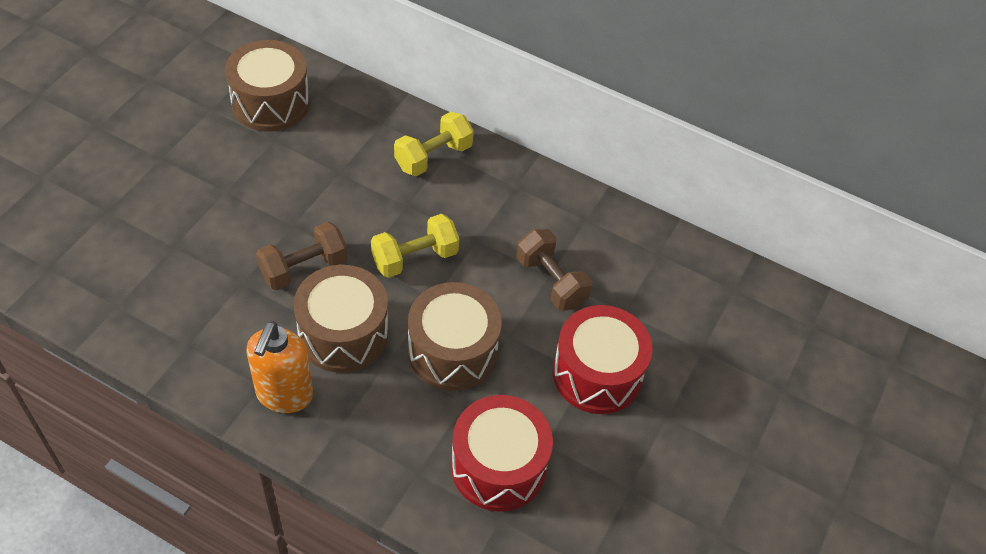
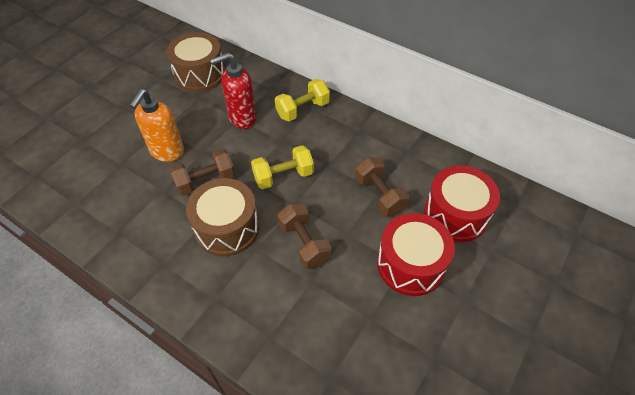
camera: 10 degrees right, 0 degrees up
orange soap dispenser [247,321,313,413] -> orange soap dispenser moved to [130,89,184,162]
brown drum [408,282,502,391] -> brown dumbbell [278,203,331,269]
red drum [451,395,553,512] -> red drum moved to [424,165,500,242]
none -> red soap dispenser [210,53,256,129]

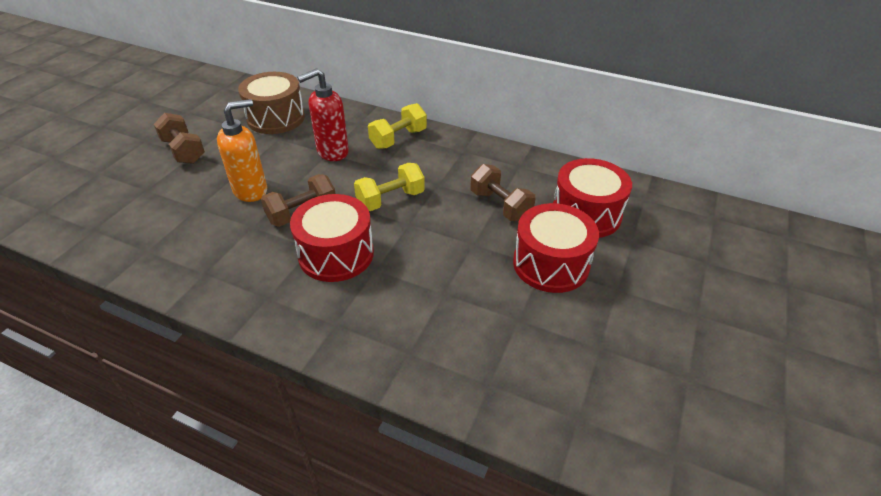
camera: 10 degrees left, 10 degrees down
orange soap dispenser [130,89,184,162] -> orange soap dispenser turned 135 degrees counterclockwise [217,99,267,202]
brown drum [186,178,259,257] -> red drum [290,194,374,282]
brown dumbbell [278,203,331,269] -> brown dumbbell moved to [154,113,205,164]

